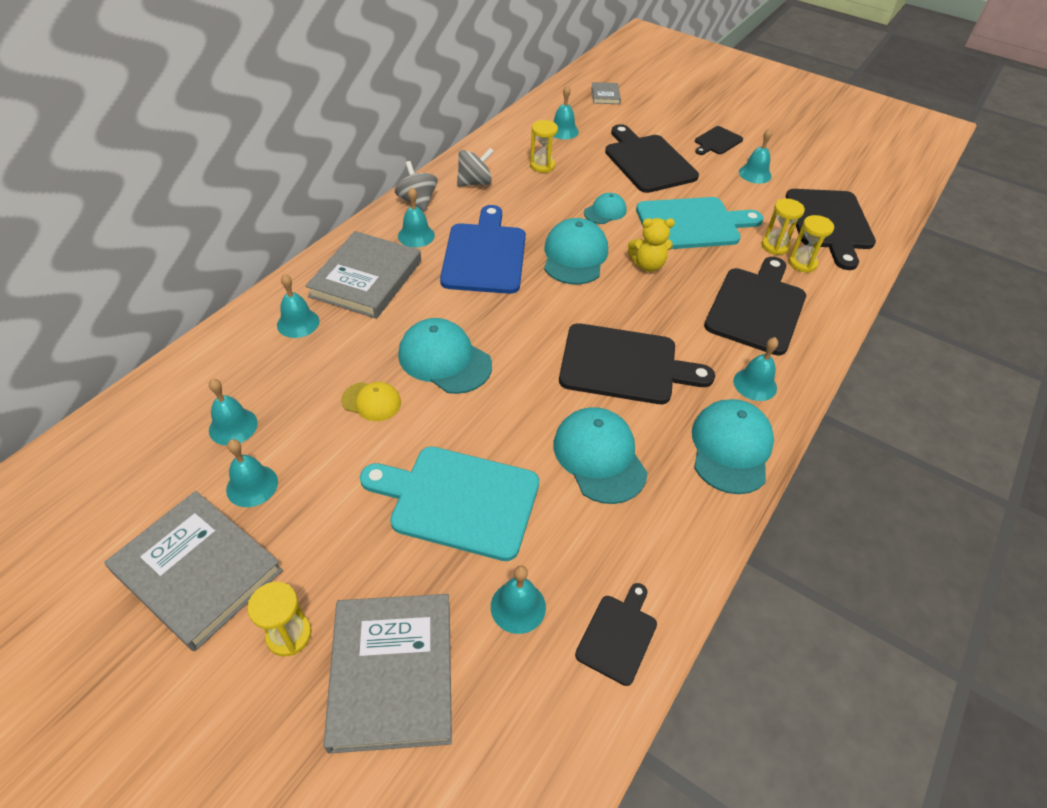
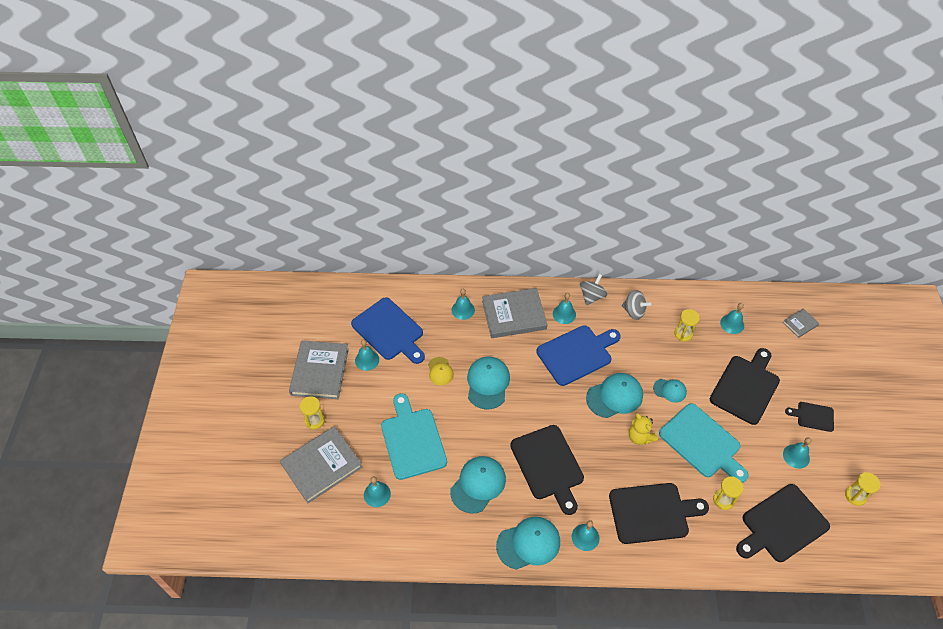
camera: 60 degrees right, 5 degrees up
turquoise bell [209,379,258,446] -> blue cutting board [351,298,425,364]
black cutting board [575,583,657,686] -> none
yellow hourglass [788,215,834,273] -> yellow hourglass moved to [845,472,881,506]

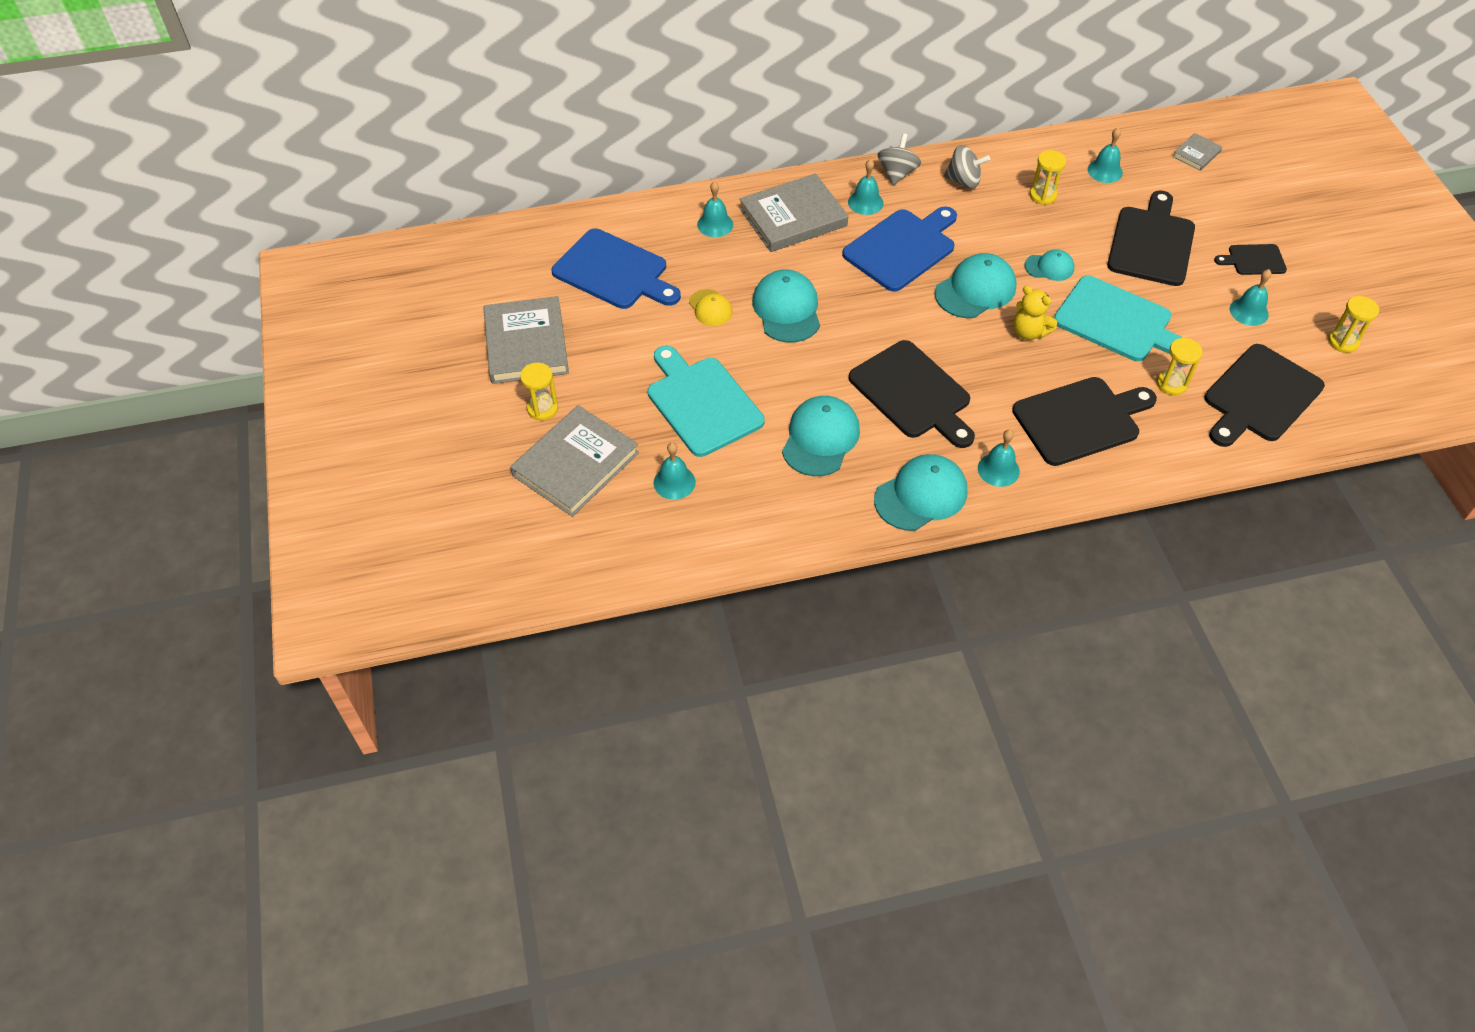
camera: 15 degrees left, 0 degrees up
turquoise bell [355,339,379,371] -> none

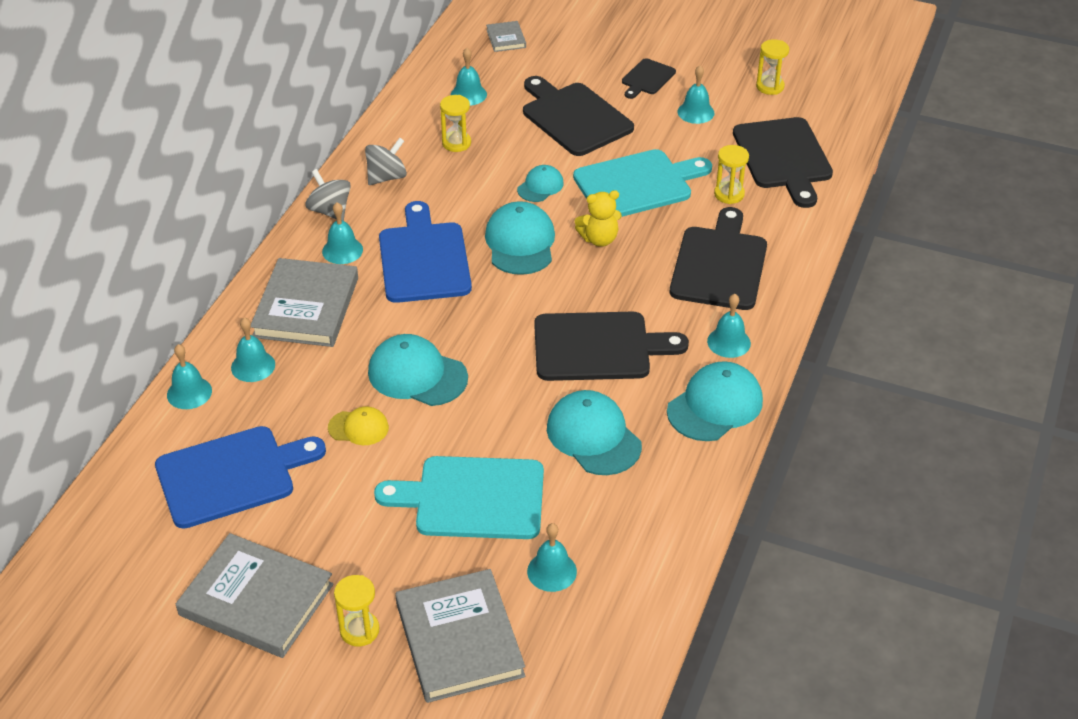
camera: 55 degrees left, 10 degrees down
turquoise cap [874,454,967,531] -> turquoise cap turned 45 degrees clockwise [667,361,763,441]
none -> turquoise bell [167,344,212,409]

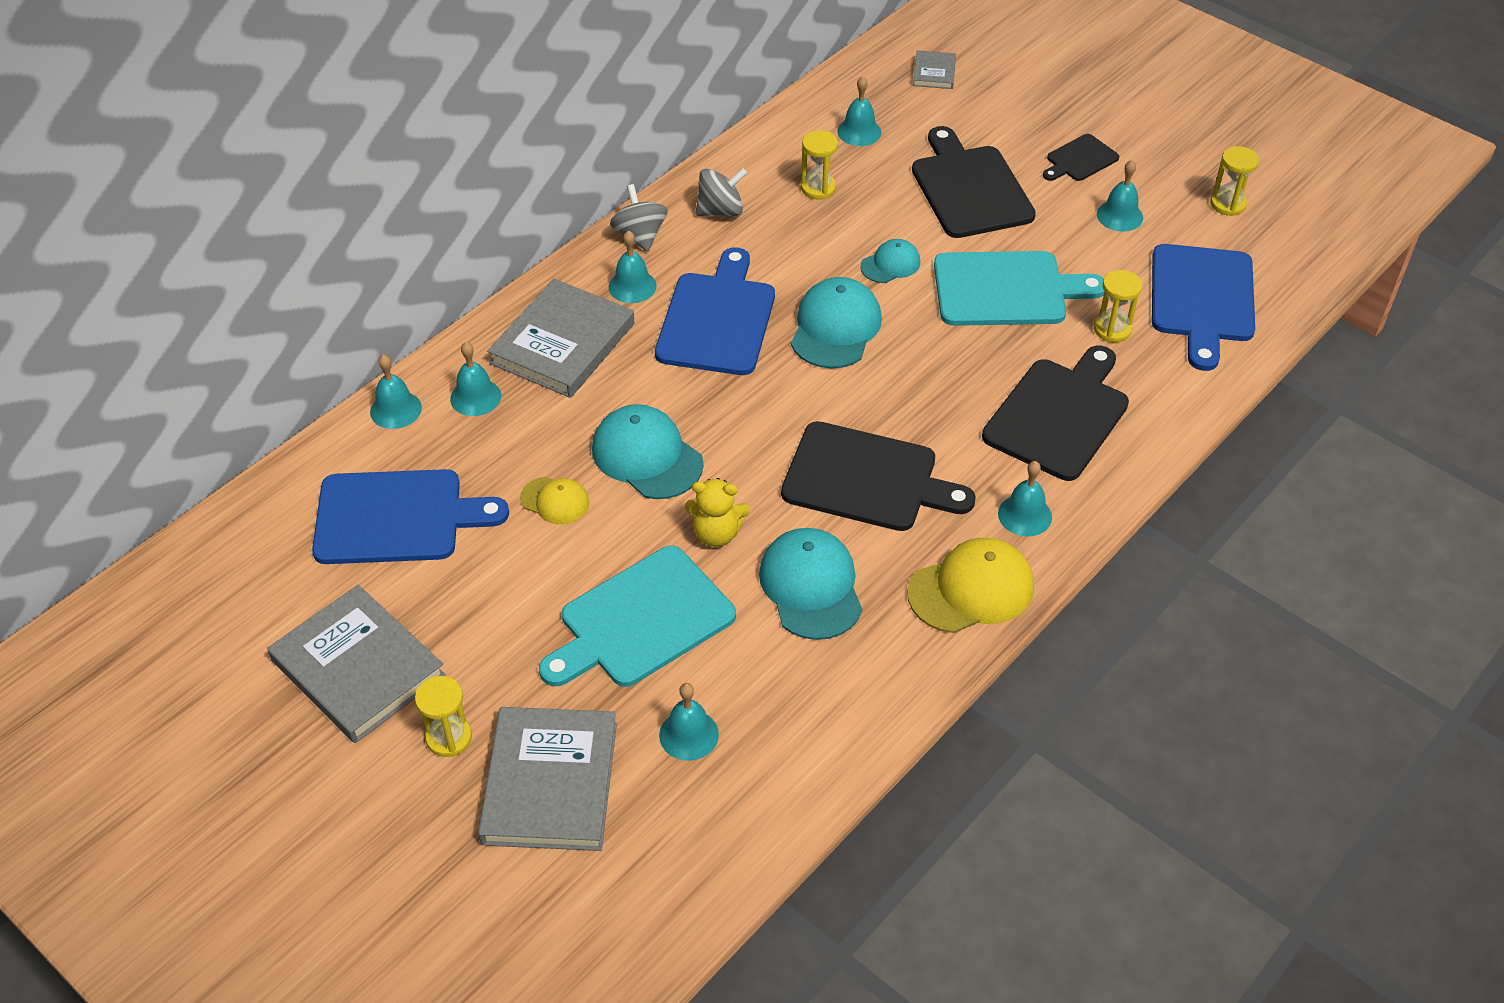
camera: 20 degrees right, 5 degrees up
turquoise cutting board [374,456,544,539] -> turquoise cutting board turned 60 degrees counterclockwise [539,546,736,687]
yellow teddy bear [575,190,622,247] -> yellow teddy bear moved to [685,478,750,547]
turquoise cap [667,361,763,441] -> yellow cap [907,538,1034,633]
black cutting board [733,117,833,208] -> blue cutting board [1152,244,1255,371]

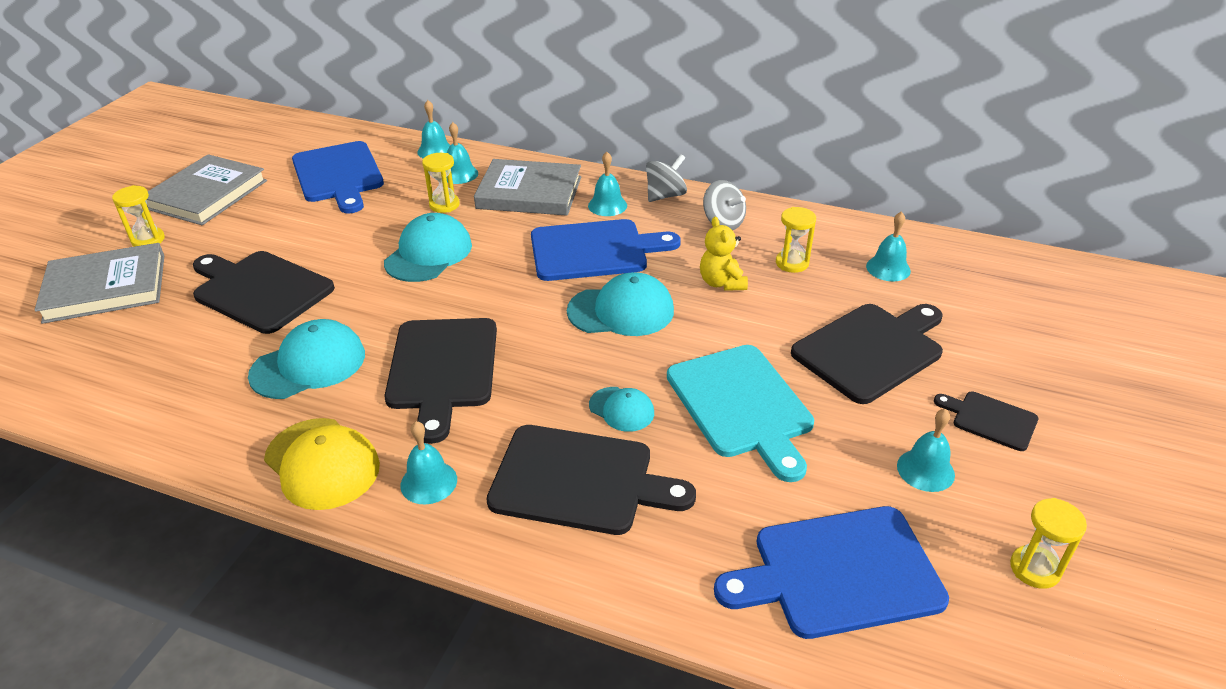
camera: 70 degrees right, 10 degrees down
yellow cap [520,477,589,525] -> none
turquoise cutting board [539,546,736,687] -> black cutting board [193,251,335,334]
turquoise bell [659,683,719,761] -> none
yellow teddy bear [685,478,750,547] -> yellow teddy bear moved to [700,217,748,291]
turquoise cap [860,239,920,283] -> turquoise cap moved to [589,387,654,432]
grey book [913,50,956,89] -> none
yellow hourglass [1094,270,1142,342] -> yellow hourglass moved to [422,153,460,213]

